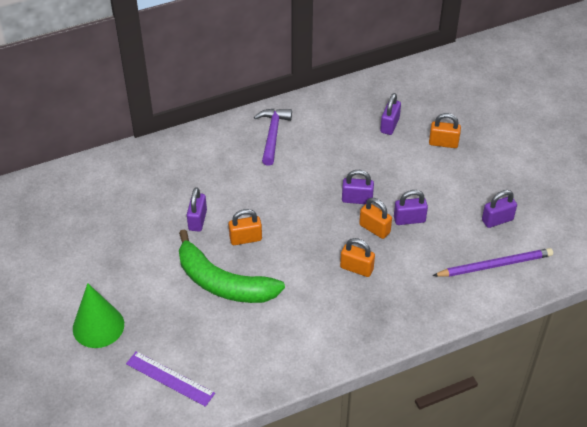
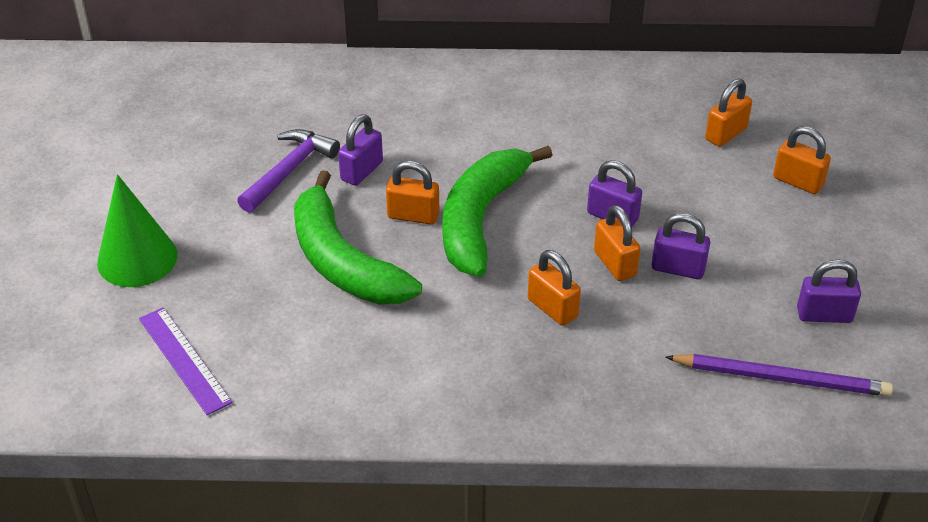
camera: 25 degrees right, 5 degrees down
purple hammer [254,109,292,166] -> purple hammer moved to [237,129,340,213]
purple padlock [380,93,401,135] -> orange padlock [705,79,752,147]
none -> green banana [442,146,552,277]

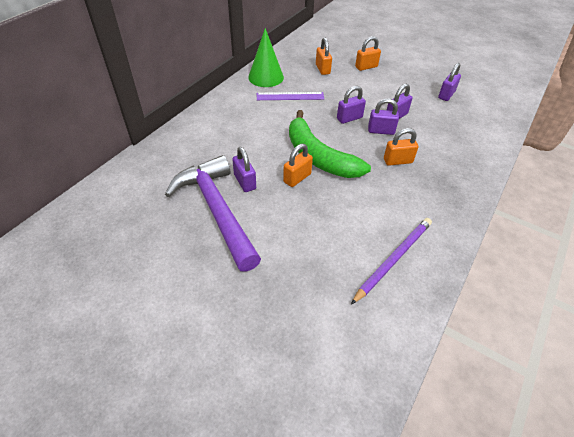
camera: 60 degrees left, 5 degrees up
green cone [97,174,178,287] -> green cone moved to [248,28,284,87]
purple ruler [139,307,233,415] -> purple ruler moved to [257,92,324,100]
purple hammer [237,129,340,213] -> purple hammer [165,155,261,272], size x1.70
green banana [294,170,422,305] -> none
orange padlock [594,205,640,281] -> purple padlock [368,98,399,135]
purple pencil [665,354,893,397] -> purple pencil moved to [351,218,432,304]

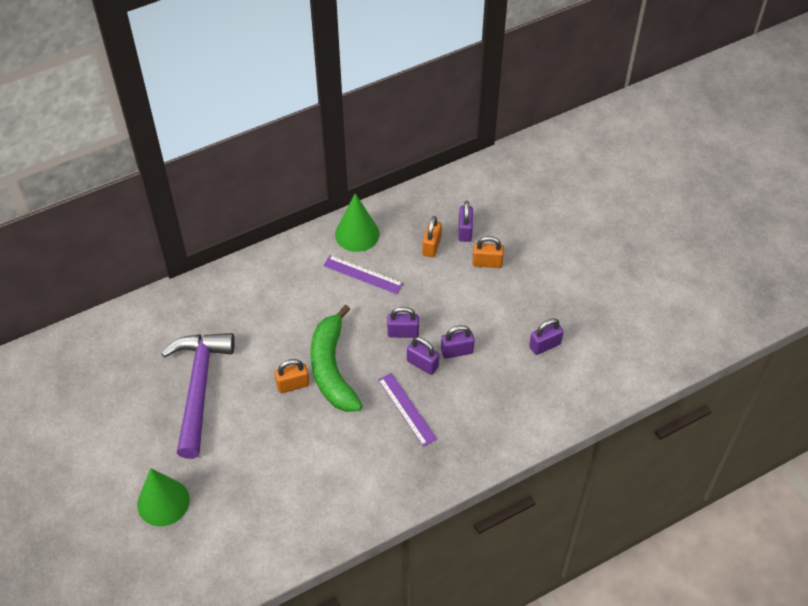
camera: 30 degrees right, 5 degrees up
purple padlock [232,147,256,192] -> purple padlock moved to [458,201,473,242]
purple pencil [351,218,432,304] -> none
orange padlock [384,128,418,166] -> purple ruler [378,373,437,447]
none -> green cone [137,468,190,526]

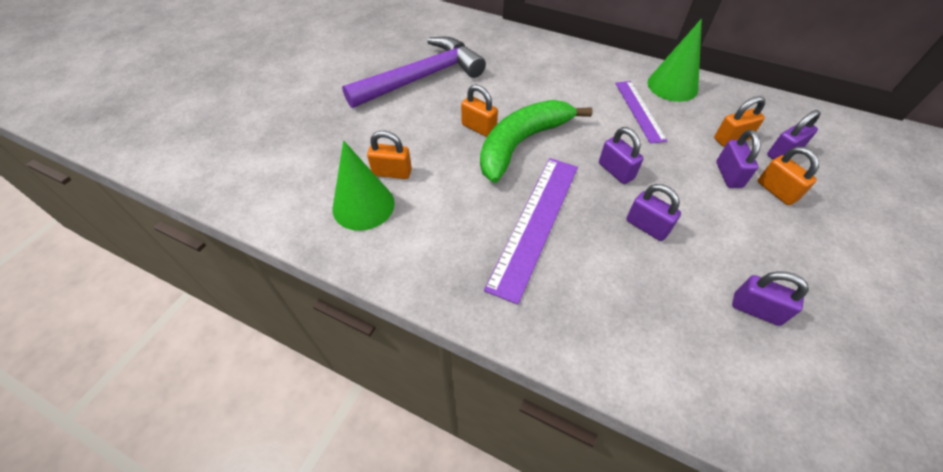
camera: 55 degrees right, 0 degrees up
green cone [137,468,190,526] -> green cone moved to [333,140,395,231]
purple ruler [378,373,437,447] -> purple ruler [484,158,578,305], size x1.60
purple padlock [407,337,439,375] -> purple padlock moved to [716,130,761,188]
none -> orange padlock [367,130,412,179]

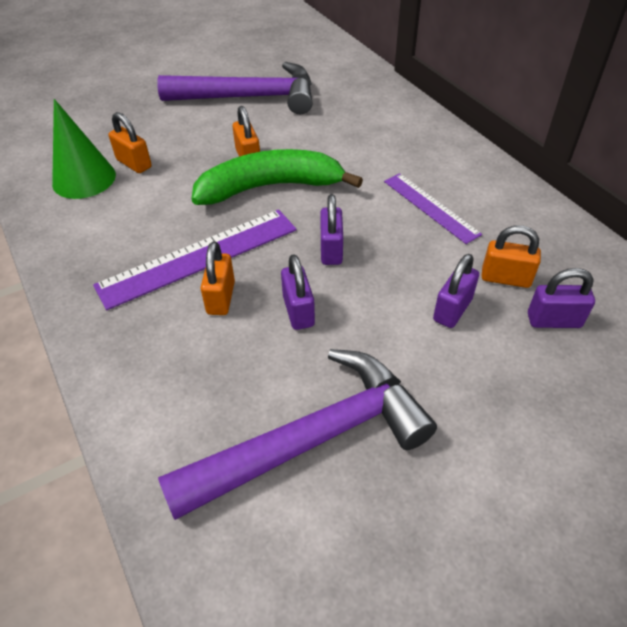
camera: 35 degrees right, 5 degrees down
purple ruler [615,81,667,144] -> purple ruler turned 60 degrees counterclockwise [384,173,482,244]
green cone [648,19,702,102] -> none
purple padlock [732,271,809,326] -> purple hammer [158,349,437,520]
orange padlock [758,147,819,205] -> orange padlock moved to [201,241,235,315]

